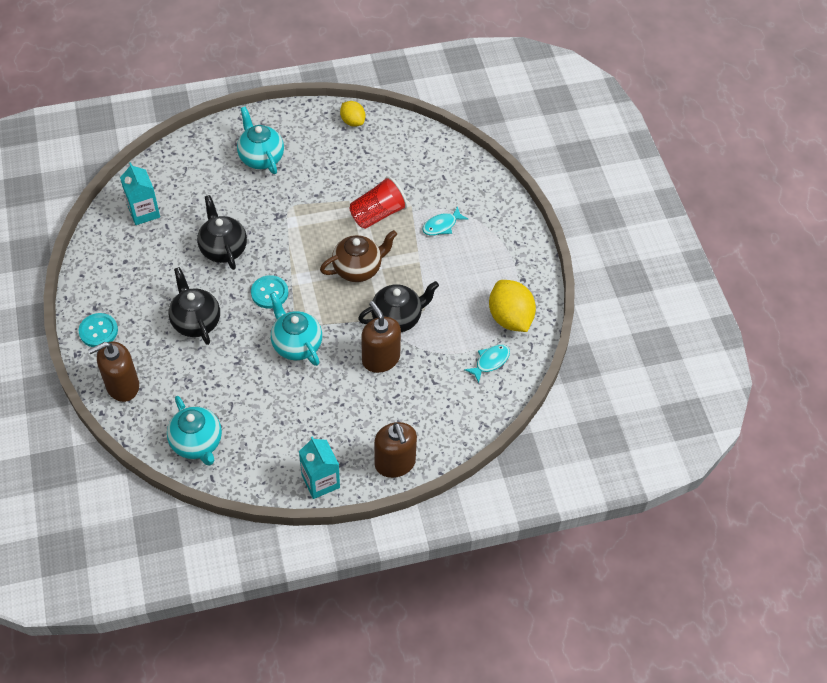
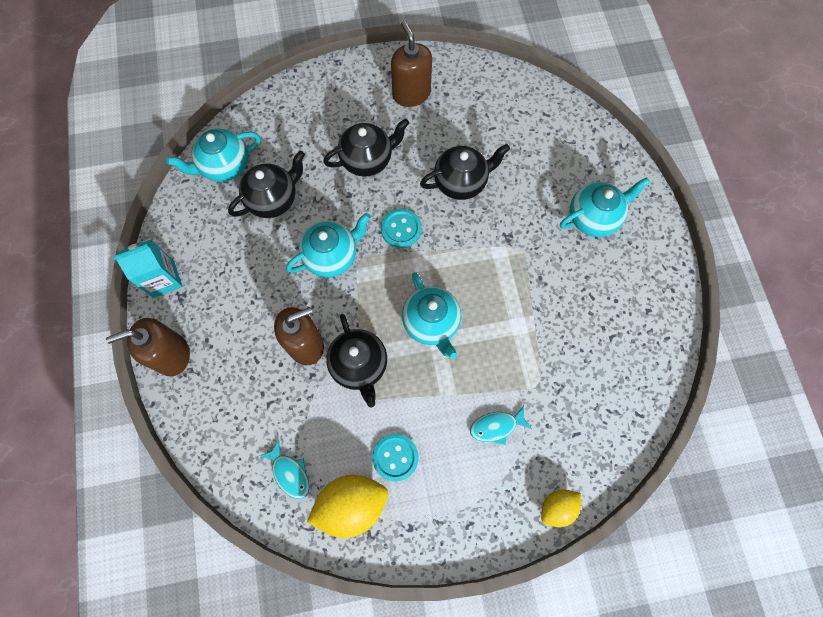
camera: 95 degrees right, 15 degrees up
turquoise button [79,313,118,347] -> turquoise button moved to [372,434,419,482]
brown soap dispenser [88,342,139,402] -> brown soap dispenser moved to [391,21,432,107]
turquoise carton [120,162,160,225] -> none
brown teapot [320,230,397,282] -> turquoise teapot [402,272,461,359]
yellow lemon [340,101,365,127] -> yellow lemon moved to [541,490,581,527]
red cup [349,176,408,229] -> none
turquoise fish [422,206,468,236] -> turquoise fish turned 75 degrees counterclockwise [470,406,532,445]
none -> black teapot [228,151,305,218]

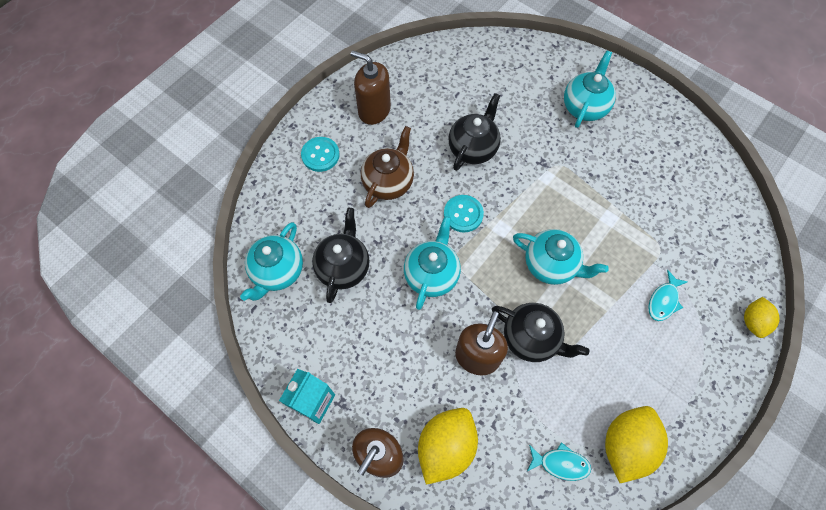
camera: 40 degrees left, 5 degrees down
black teapot [323,118,409,177] -> brown teapot [361,126,414,208]
turquoise button [372,434,419,482] -> turquoise button moved to [301,137,340,172]
none -> yellow lemon [418,408,478,485]

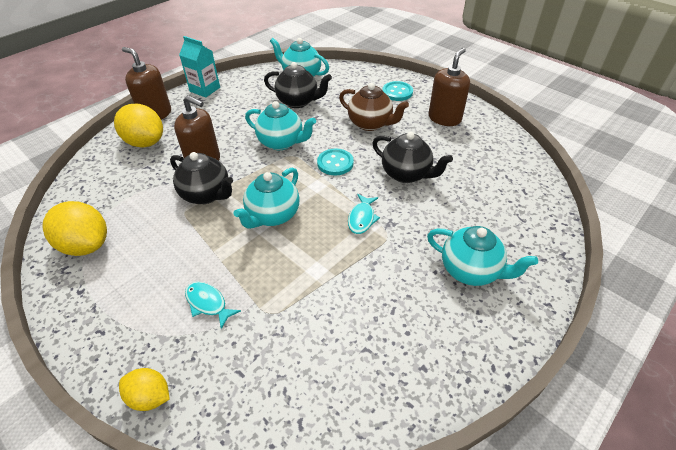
camera: 95 degrees right, 20 degrees down
black teapot [492,303,590,362] -> black teapot turned 90 degrees counterclockwise [170,152,233,204]
turquoise fish [527,442,591,481] -> turquoise fish moved to [348,194,380,234]

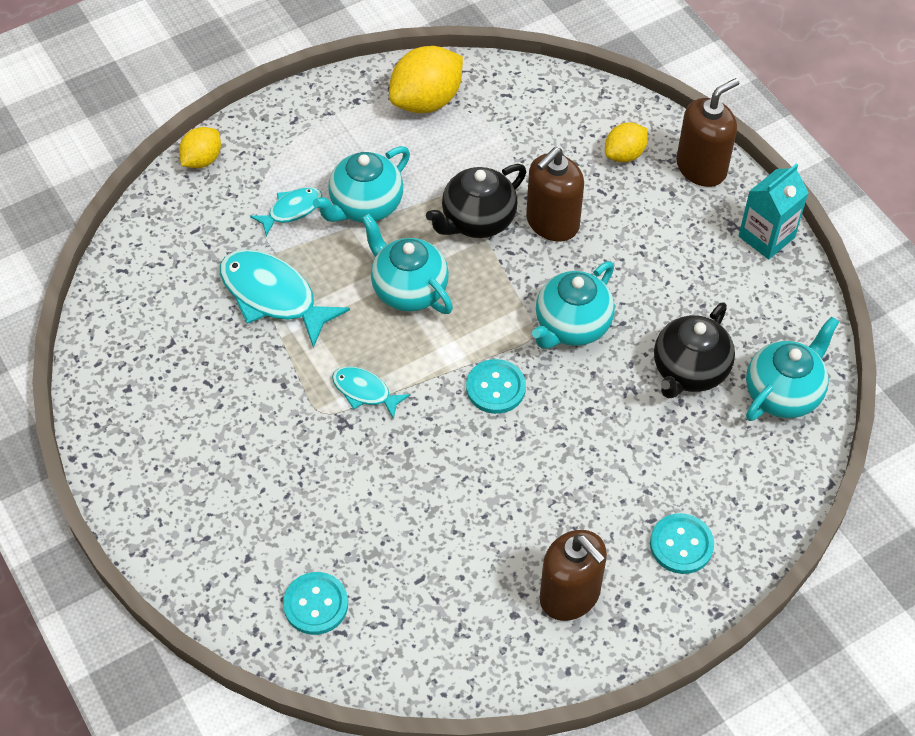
camera: 105 degrees right, 10 degrees up
yellow lemon [114,104,163,147] -> yellow lemon [605,123,648,162], size x0.59
brown teapot [339,83,409,131] -> none
black teapot [372,132,453,183] -> none
turquoise teapot [427,226,538,286] -> turquoise teapot moved to [313,146,410,223]
none -> turquoise fish [220,249,350,348]
none -> turquoise button [283,572,348,635]

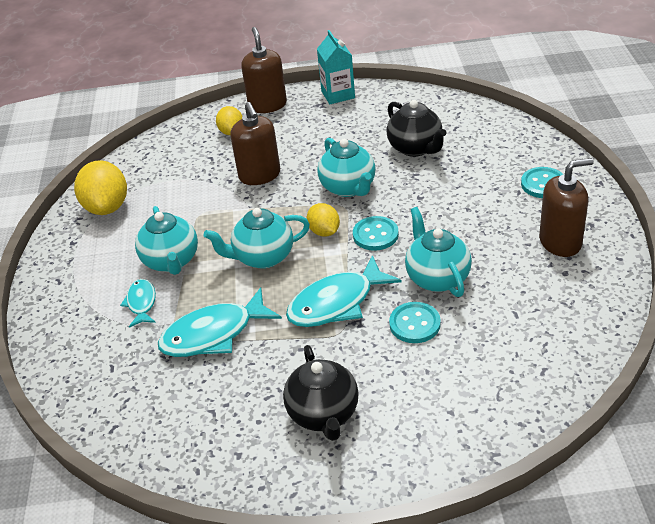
camera: 60 degrees left, 15 degrees down
yellow lemon [179,127,221,168] -> yellow lemon moved to [307,203,340,237]
turquoise button [283,572,348,635] -> turquoise button moved to [389,302,441,343]
turquoise fish [332,367,410,419] -> turquoise fish [286,255,402,327], size x1.82
black teapot [426,164,526,238] -> black teapot moved to [283,345,359,441]
turquoise teapot [746,316,839,421] -> turquoise teapot moved to [405,207,472,297]

